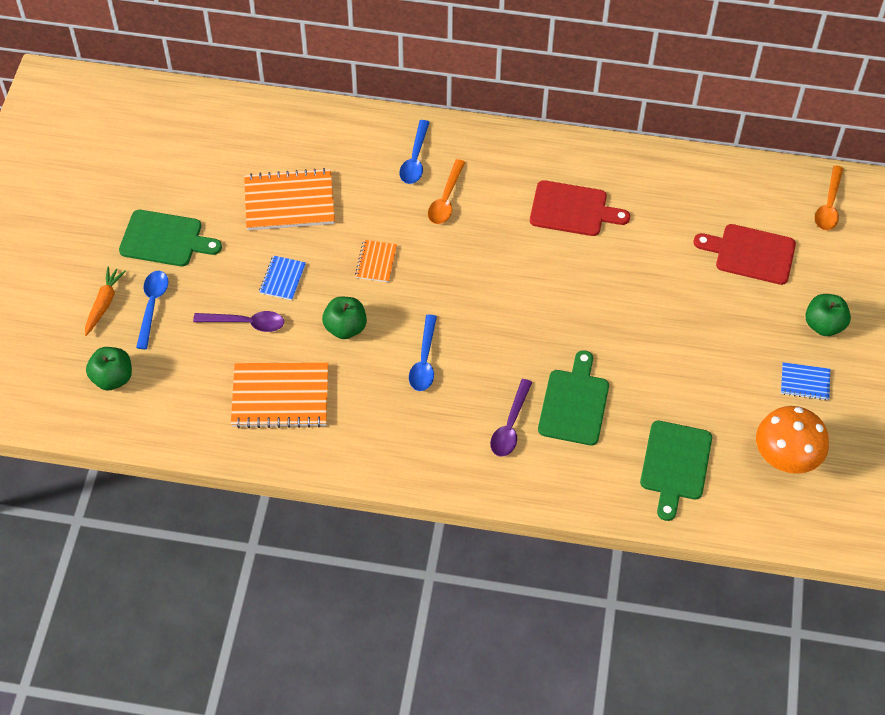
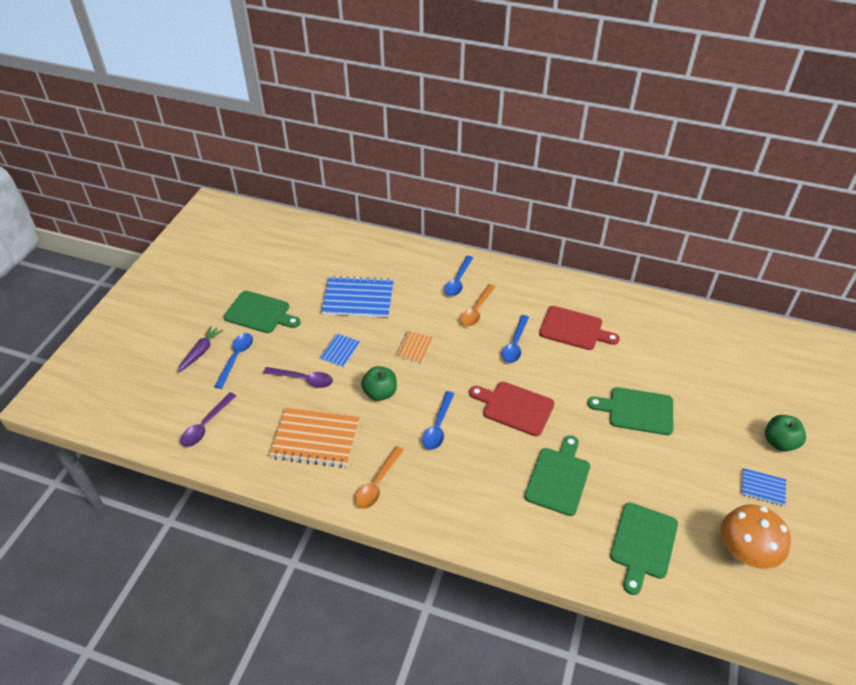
camera: 10 degrees right, 10 degrees down
orange carrot [85,267,126,336] -> purple carrot [178,326,223,373]
green apple [86,347,132,391] -> none
orange notebook [244,168,335,230] -> blue notebook [321,276,394,317]
purple spoon [490,379,532,457] -> purple spoon moved to [180,392,236,447]
red cutting board [694,224,796,285] -> red cutting board moved to [469,382,554,436]
orange spoon [815,165,844,230] -> orange spoon moved to [355,446,404,509]
none -> blue spoon [501,315,529,363]
none -> green cutting board [587,387,673,435]

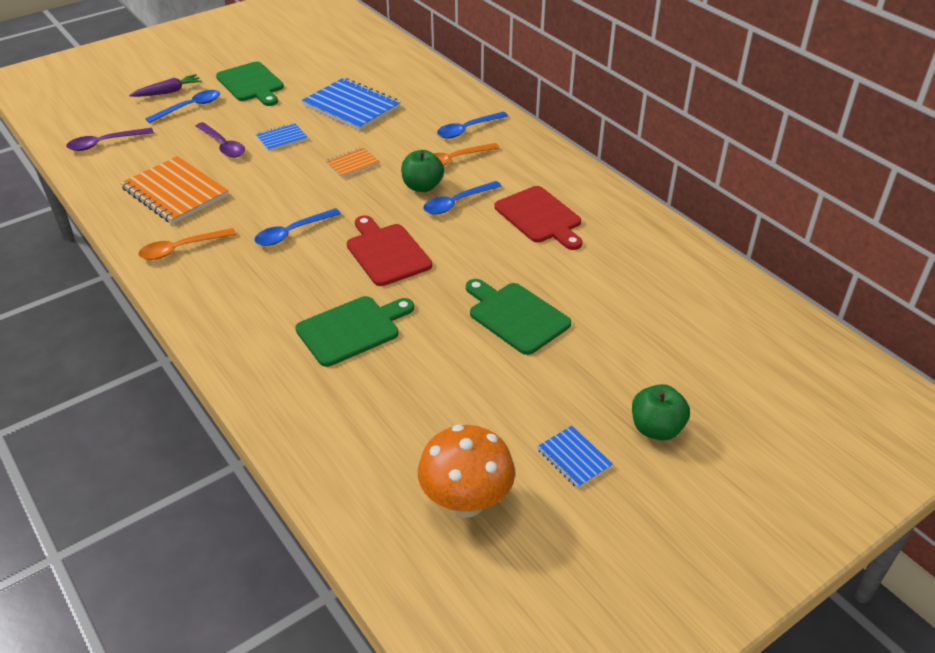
camera: 35 degrees right, 5 degrees down
green apple [361,366,397,401] -> green apple moved to [401,150,444,192]
green cutting board [610,502,678,595] -> none

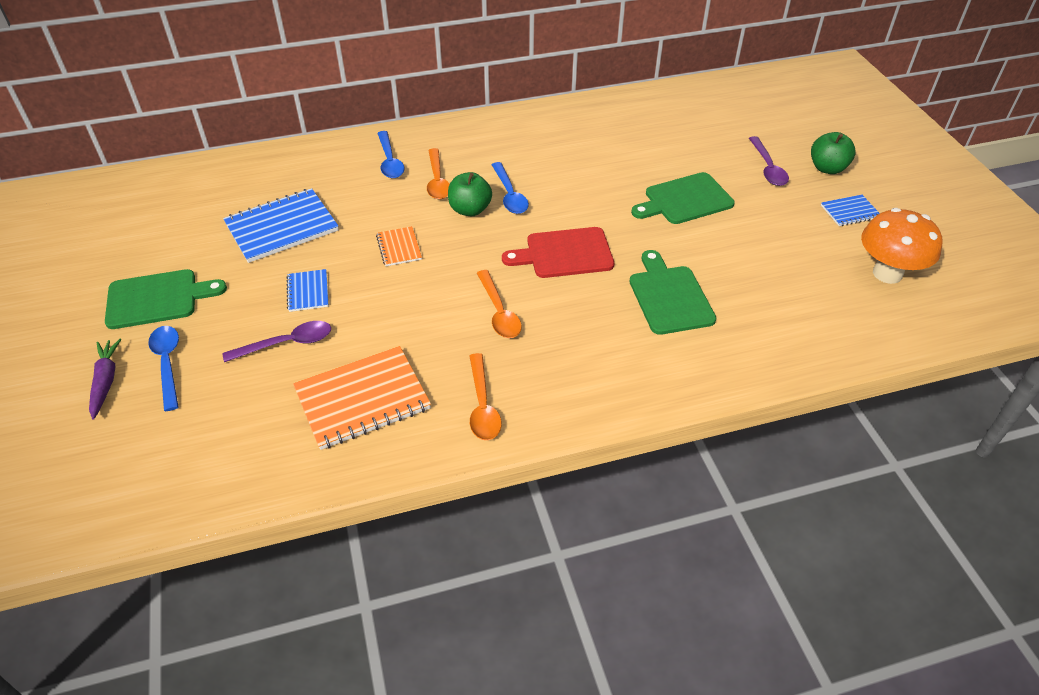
camera: 70 degrees left, 5 degrees up
purple spoon [66,128,154,151] -> purple spoon moved to [749,136,789,186]
blue spoon [254,208,341,246] -> orange spoon [477,270,522,338]
red cutting board [494,186,582,250] -> none

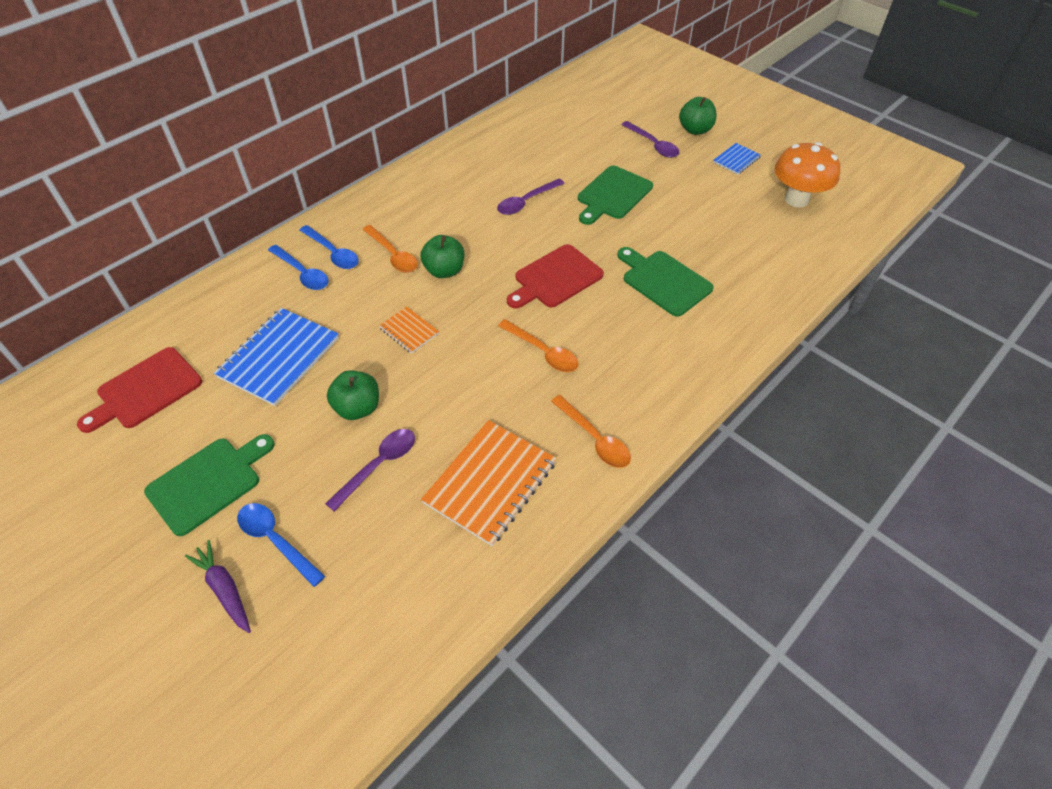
camera: 30 degrees left, 5 degrees up
blue notebook [287,269,329,312] -> green apple [327,370,379,420]
blue spoon [492,162,529,214] -> blue spoon moved to [268,245,329,290]
none -> red cutting board [77,347,202,433]
none -> purple spoon [497,179,565,215]

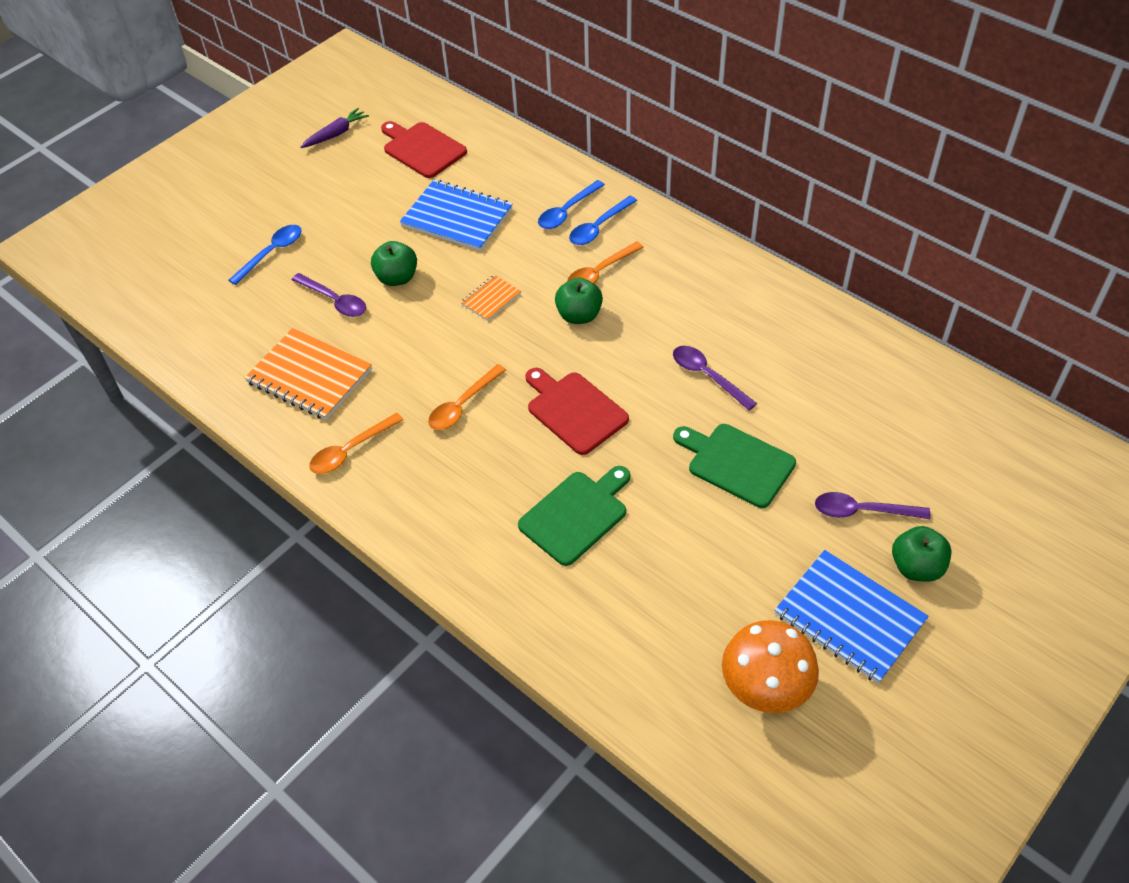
camera: 90 degrees right, 0 degrees up
green cutting board [144,434,275,536] -> none
purple carrot [185,540,251,633] -> purple carrot moved to [301,108,369,148]
purple spoon [621,121,680,158] -> purple spoon turned 45 degrees clockwise [815,492,930,519]
blue notebook [713,143,761,174] -> blue notebook [775,550,929,684], size x1.96

